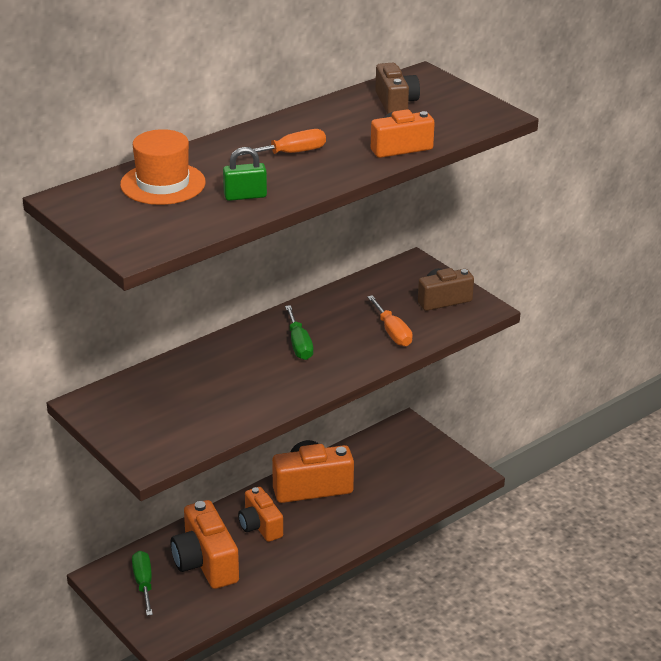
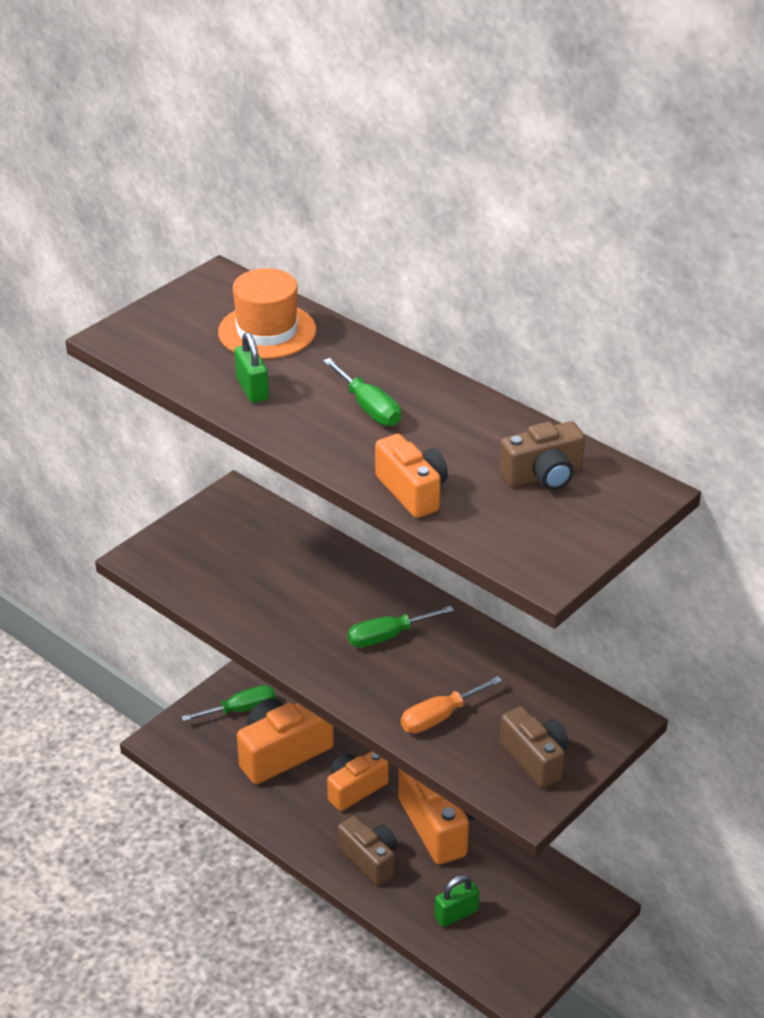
camera: 80 degrees right, 5 degrees up
orange screwdriver [239,129,326,156] -> green screwdriver [323,358,401,426]
none -> brown camera [338,816,397,886]
none -> green padlock [435,875,479,927]

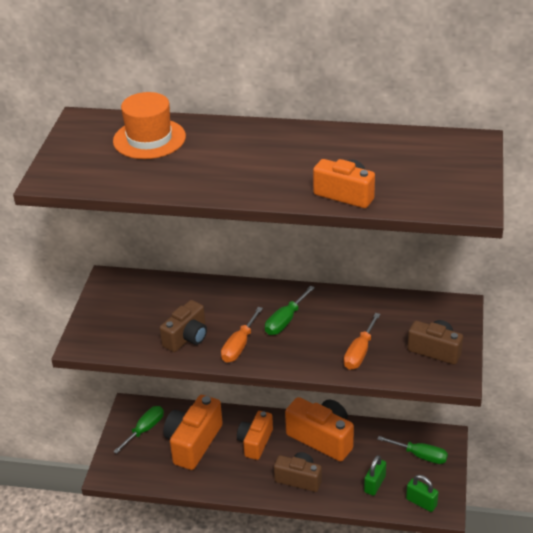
camera: 30 degrees left, 0 degrees up
green padlock [234,332,269,403] -> green padlock moved to [406,475,438,512]
green screwdriver [323,358,401,426] -> green screwdriver moved to [377,436,448,464]
brown camera [499,421,585,490] -> brown camera moved to [160,300,207,352]
none -> orange screwdriver [221,307,263,363]

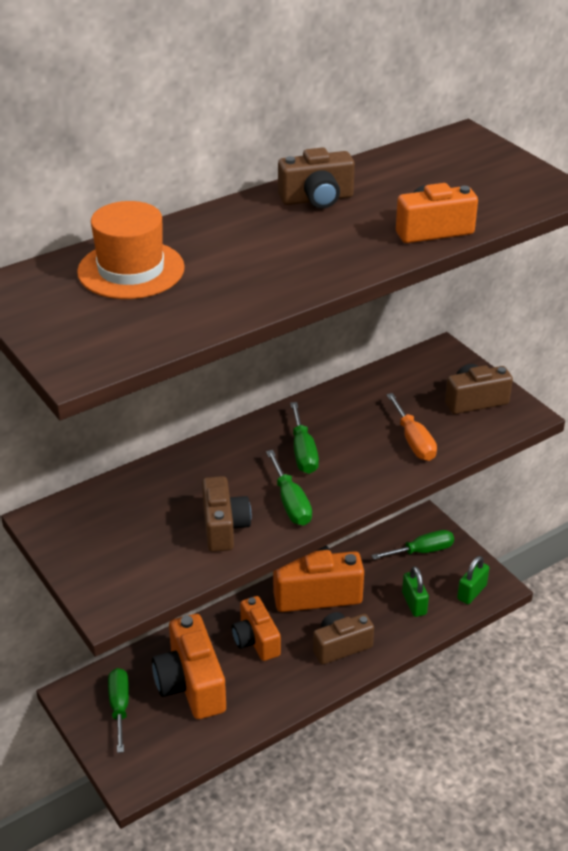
camera: 45 degrees left, 0 degrees up
orange screwdriver [221,307,263,363] -> green screwdriver [266,450,312,525]
green padlock [406,475,438,512] -> green padlock turned 45 degrees counterclockwise [457,556,489,604]
none -> brown camera [278,147,355,208]

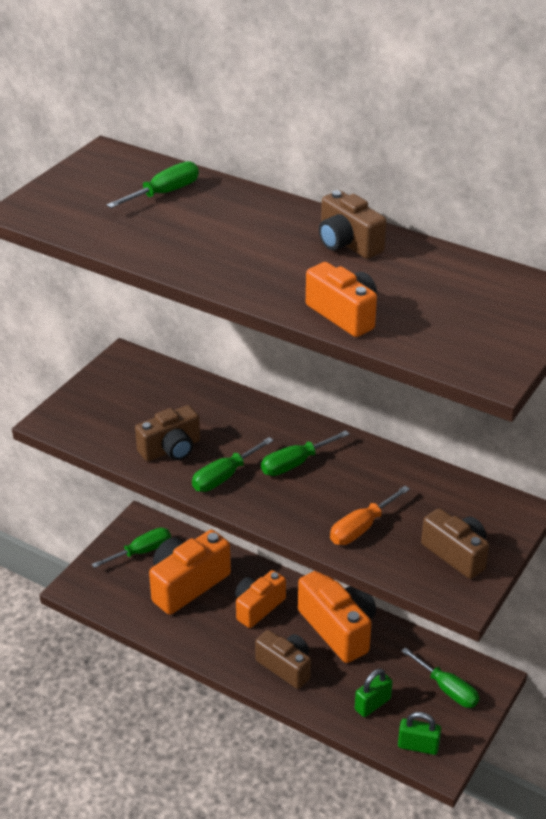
camera: 65 degrees right, 0 degrees up
orange hat [77,201,185,299] -> green screwdriver [107,161,199,208]

